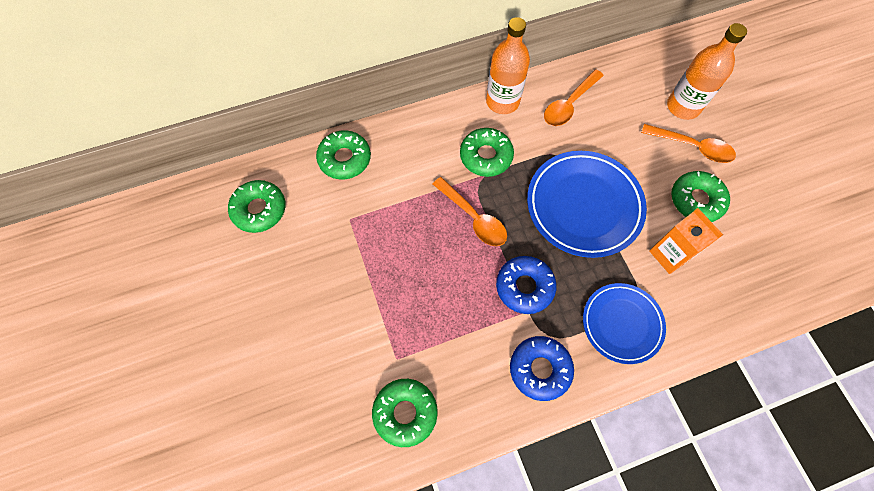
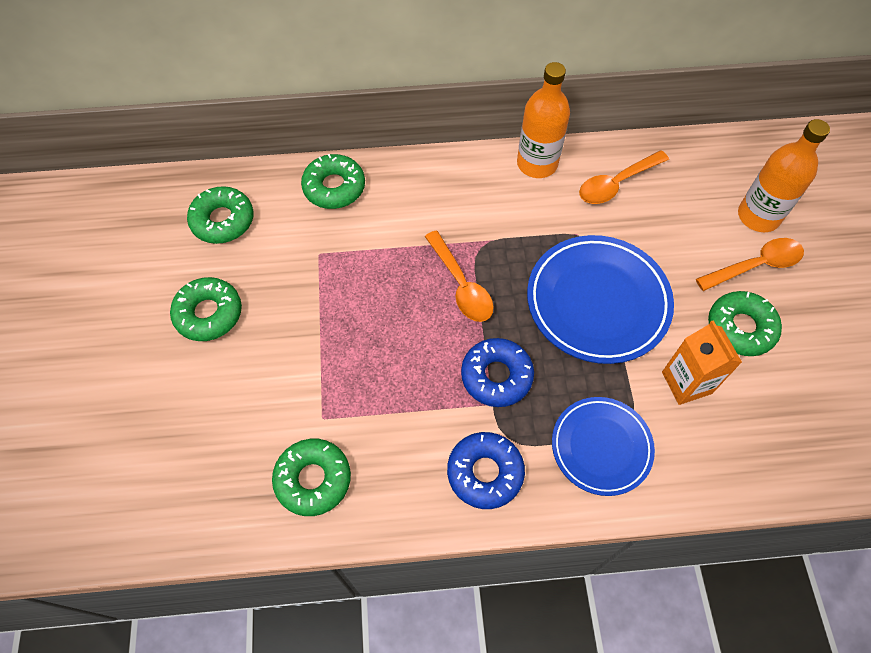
camera: 15 degrees right, 5 degrees down
green donut [460,128,514,177] -> green donut moved to [170,277,242,341]
orange spoon [641,124,736,163] -> orange spoon turned 60 degrees counterclockwise [696,238,804,291]

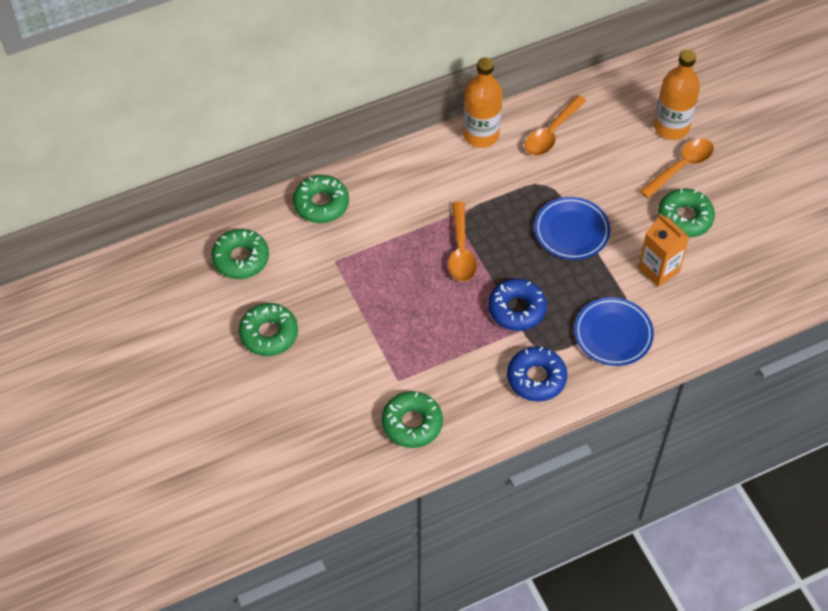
camera: 20 degrees left, 5 degrees down
orange spoon [425,231,494,322] -> orange spoon turned 45 degrees clockwise [448,202,477,282]
blue plate [527,235,674,364] -> blue plate [534,197,610,260], size x0.64

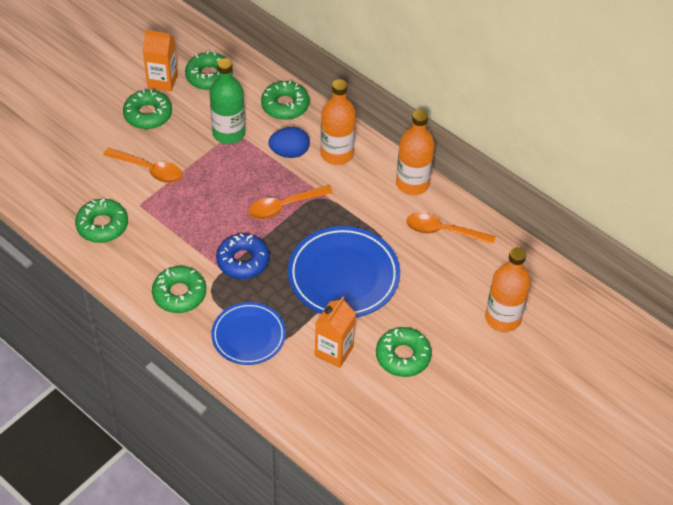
camera: 65 degrees right, 5 degrees down
blue donut [507,346,567,402] -> green donut [152,266,206,313]
blue plate [534,197,610,260] -> blue plate [288,226,400,317], size x1.57
orange spoon [640,138,714,199] -> orange spoon moved to [103,148,182,183]
none -> orange carton [143,30,178,92]
none -> green bottle [209,58,245,144]
none -> blue egg [269,127,310,158]
none -> orange bottle [320,79,356,165]

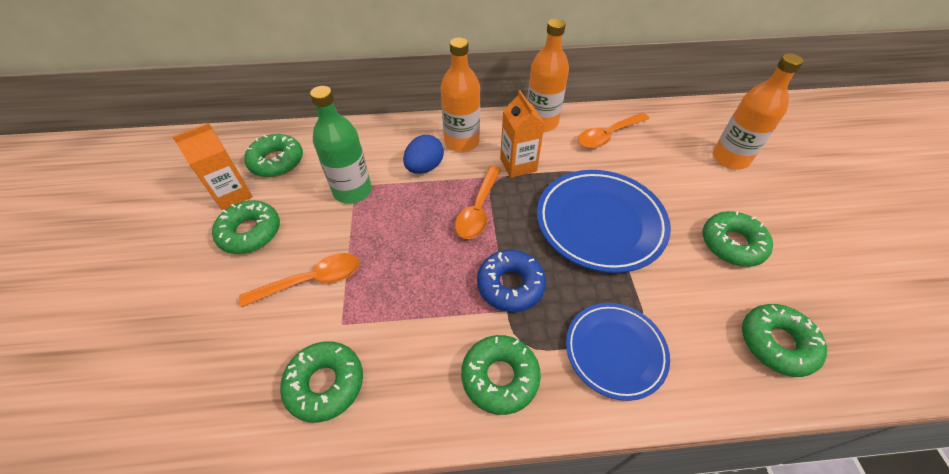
camera: 45 degrees left, 0 degrees up
green donut [261,81,309,120] -> green donut moved to [742,304,827,377]
orange carton [315,297,356,368] -> orange carton moved to [500,90,545,178]

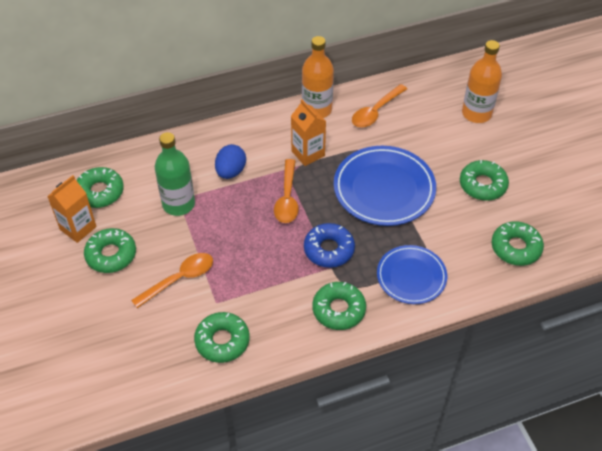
camera: 15 degrees left, 0 degrees up
orange bottle [441,38,480,152] -> none

